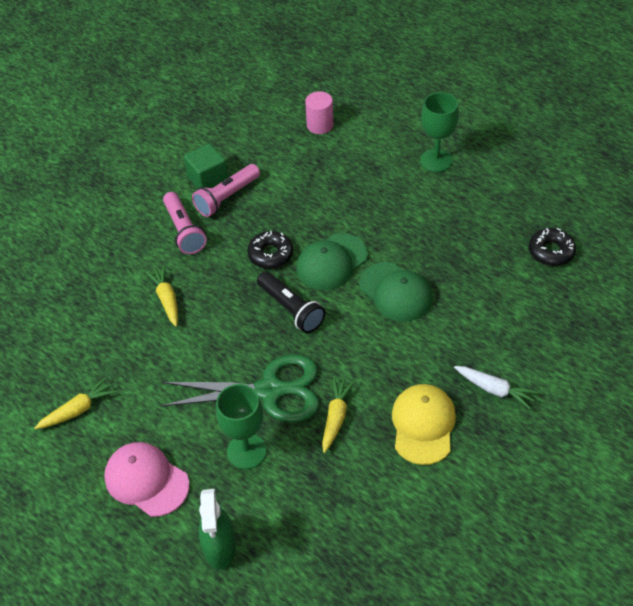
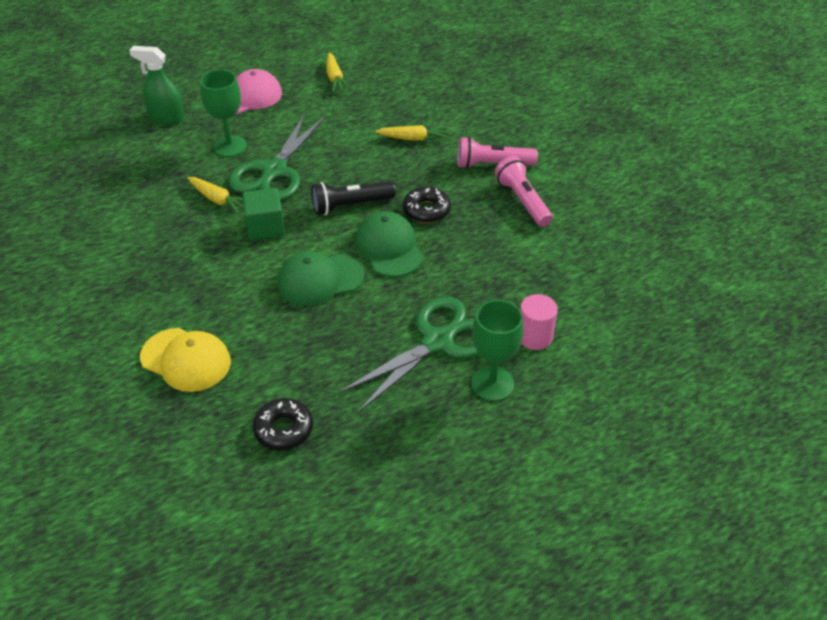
camera: 110 degrees right, 5 degrees down
green cube [184,143,228,189] -> green cube moved to [242,188,285,241]
pink cylinder [305,91,333,134] -> pink cylinder moved to [520,294,558,350]
yellow cap [392,384,456,465] -> yellow cap moved to [140,328,231,392]
white carrot [454,366,538,409] -> none
none -> green scissors [338,297,480,413]

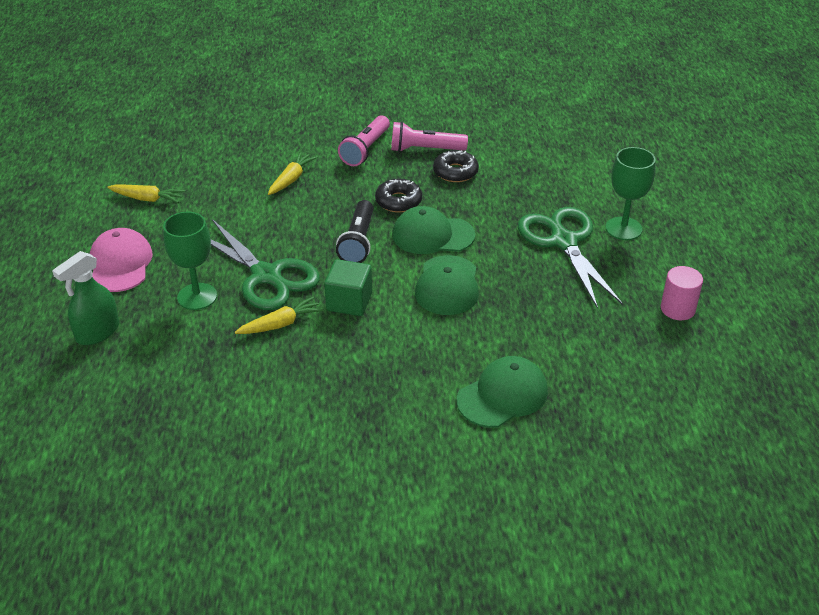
camera: 65 degrees left, 5 degrees down
yellow cap [140,328,231,392] -> green cap [457,356,548,428]
black donut [253,398,313,450] -> black donut moved to [433,150,479,182]
pink cylinder [520,294,558,350] -> pink cylinder moved to [661,266,703,320]

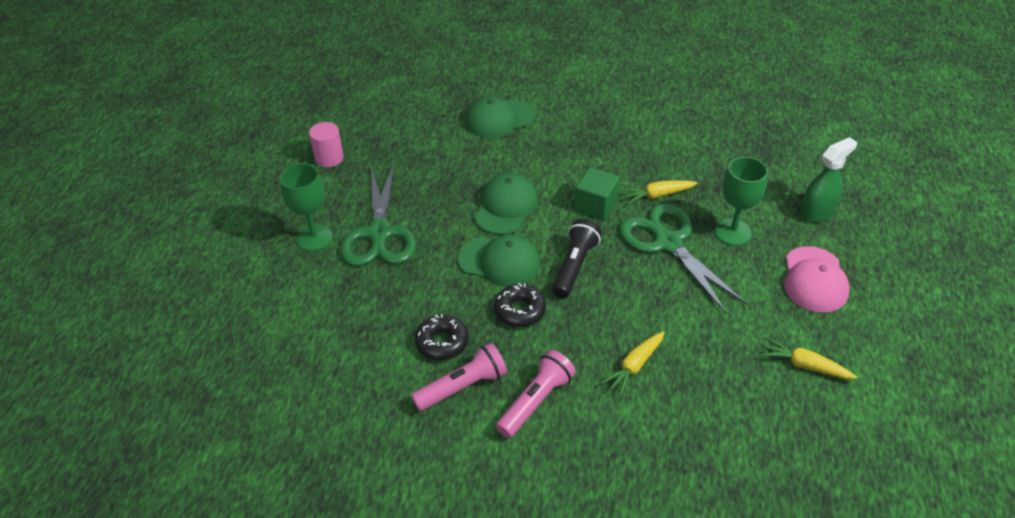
camera: 165 degrees left, 5 degrees up
pink flashlight [391,121,468,152] -> pink flashlight turned 45 degrees counterclockwise [411,343,507,411]

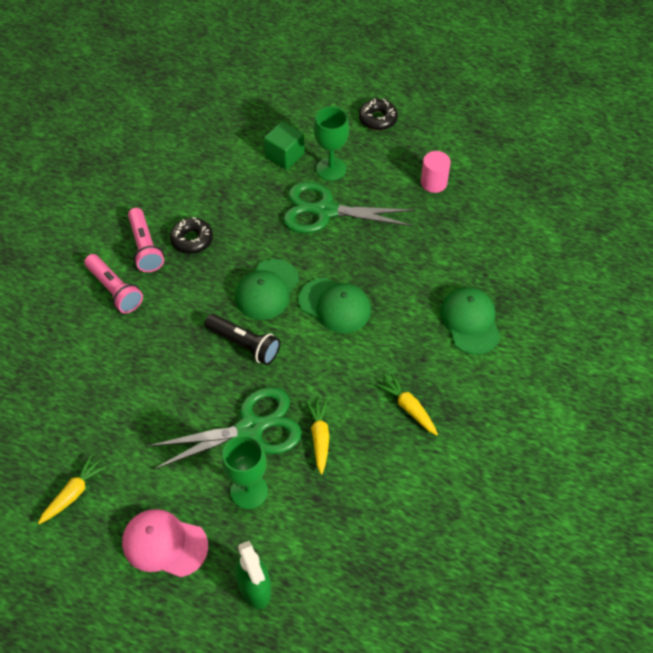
camera: 100 degrees right, 10 degrees up
black donut [494,283,546,327] -> black donut moved to [359,99,398,130]
green cube [574,167,620,220] -> green cube moved to [264,121,305,170]
yellow carrot [601,331,665,396] -> yellow carrot moved to [377,374,438,436]

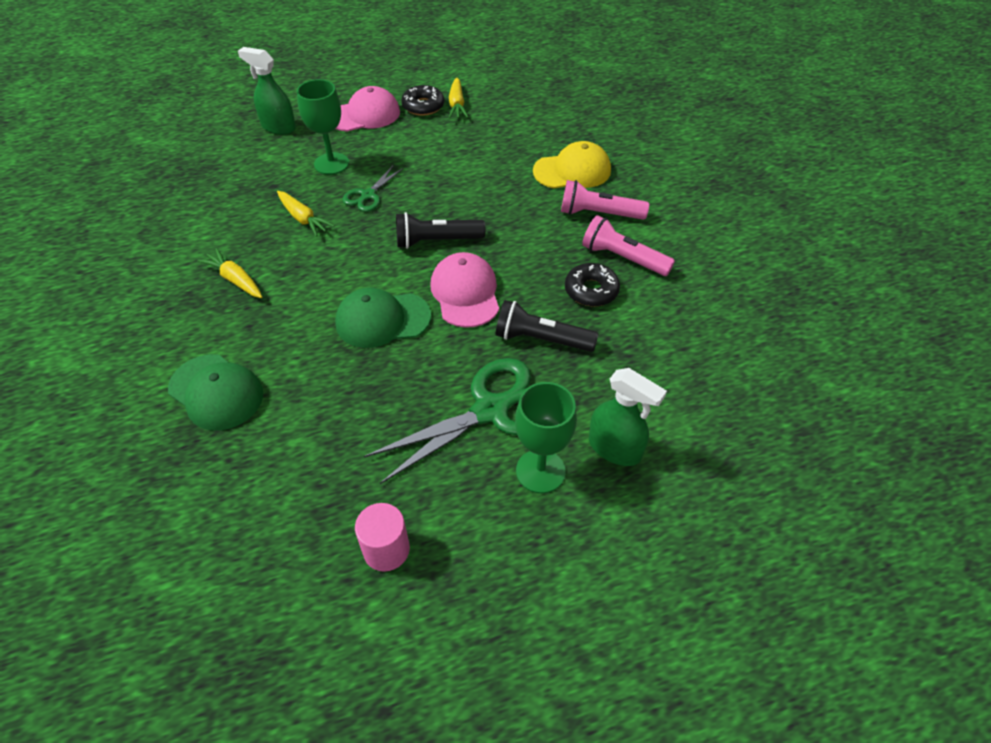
camera: 140 degrees right, 5 degrees down
green scissors [147,387,302,469] -> green scissors [342,165,404,212], size x0.51
green cap [235,259,299,320] -> pink cap [431,252,499,328]
green cube [264,121,305,170] -> green spray bottle [589,368,667,466]
black donut [359,99,398,130] -> black donut moved to [401,85,444,116]
yellow carrot [377,374,438,436] -> yellow carrot turned 150 degrees counterclockwise [197,248,262,298]
none -> black flashlight [496,300,599,352]
none -> yellow cap [533,141,611,189]

